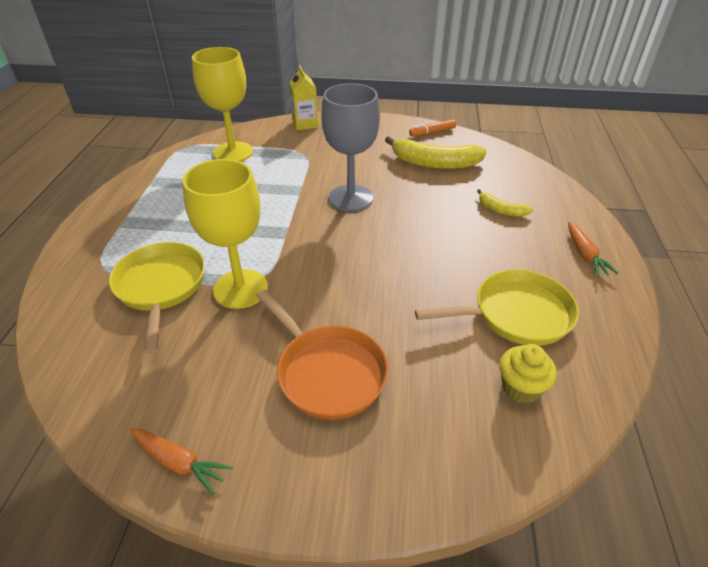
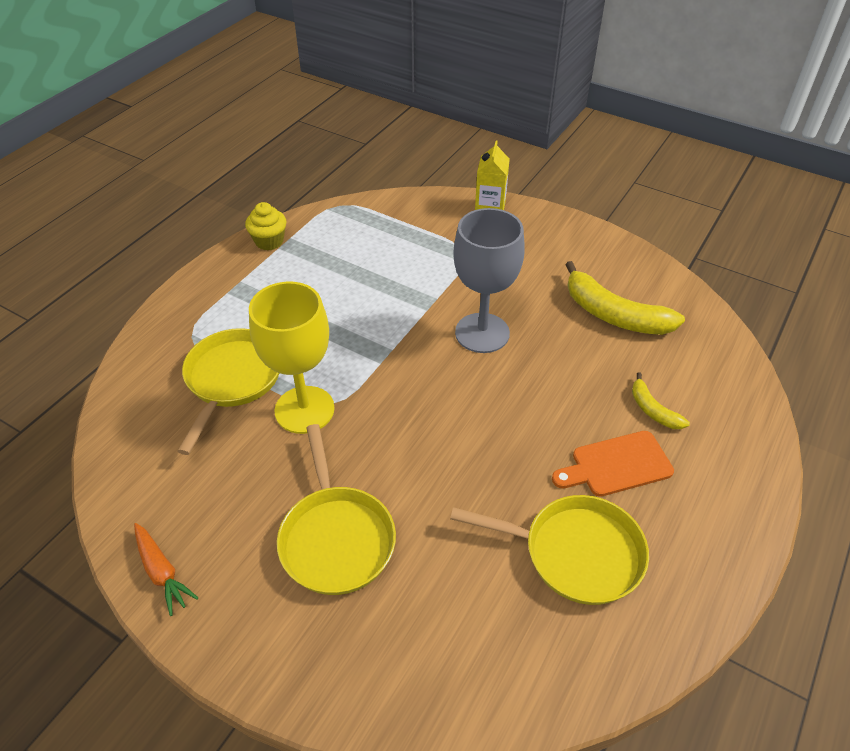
camera: 25 degrees right, 5 degrees up
yellow goblet [192,47,253,162] -> none
orange pan [256,290,388,420] -> yellow pan [277,424,396,595]
orange marker [409,119,456,137] -> none
yellow cupcake [500,344,557,403] -> yellow cupcake moved to [245,202,287,251]
orange carrot [568,222,618,277] -> none
none -> orange cutting board [552,431,674,497]

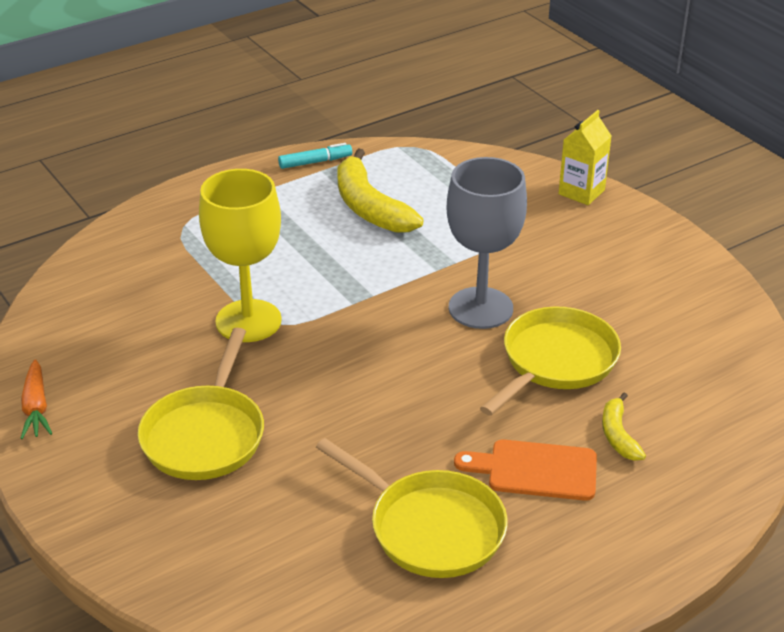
camera: 25 degrees right, 10 degrees down
yellow pan [177,328,279,455] -> yellow pan moved to [480,307,621,416]
yellow cupcake [245,202,287,251] -> turquoise marker [278,143,352,169]
yellow banana [565,261,685,335] -> yellow banana moved to [337,148,424,233]

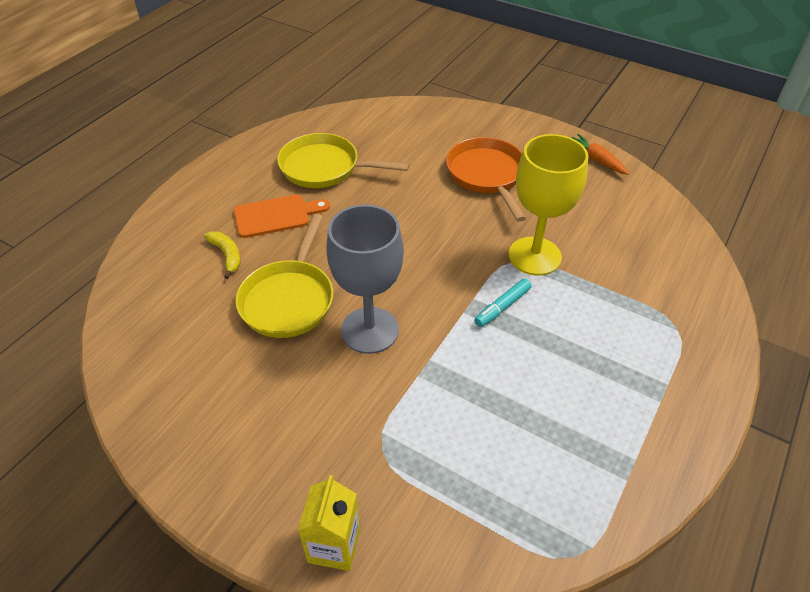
camera: 155 degrees right, 10 degrees up
yellow pan [138,328,264,480] -> orange pan [446,137,526,222]
turquoise marker [278,143,352,169] -> turquoise marker moved to [474,278,532,327]
yellow banana [337,148,424,233] -> none

